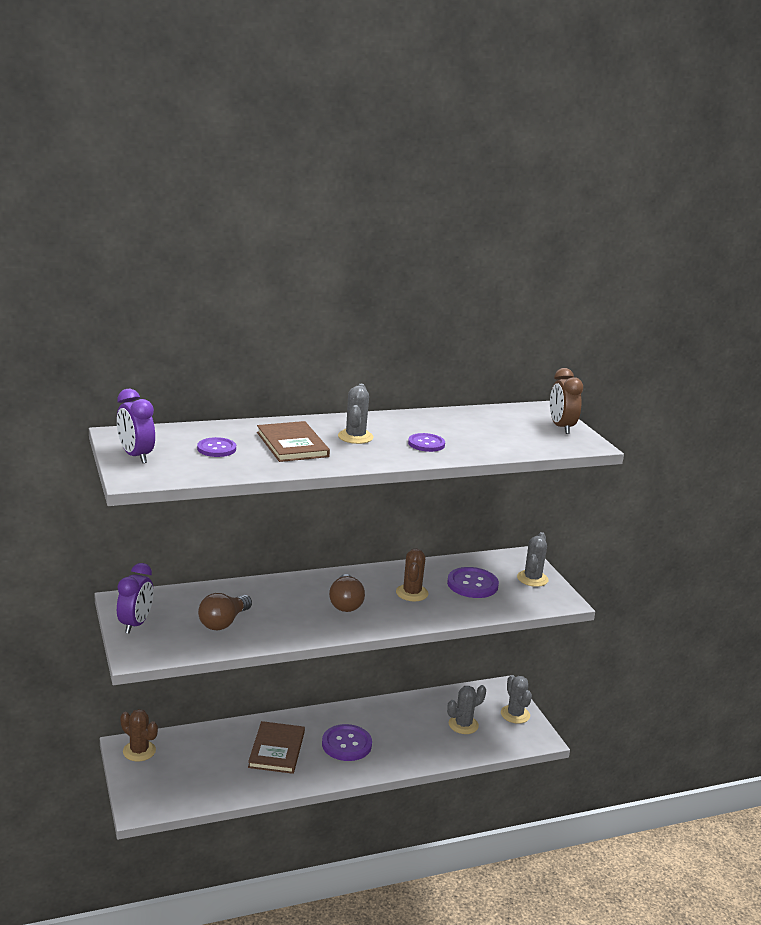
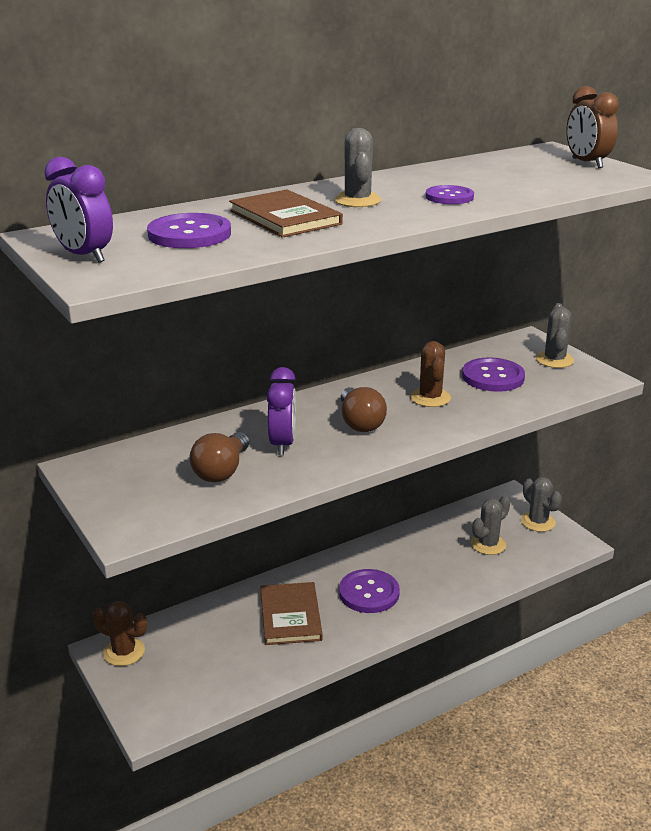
camera: 10 degrees left, 5 degrees up
purple clock [117,563,153,633] -> purple clock moved to [267,367,296,455]
purple button [197,437,236,457] -> purple button [147,213,231,248], size x1.54

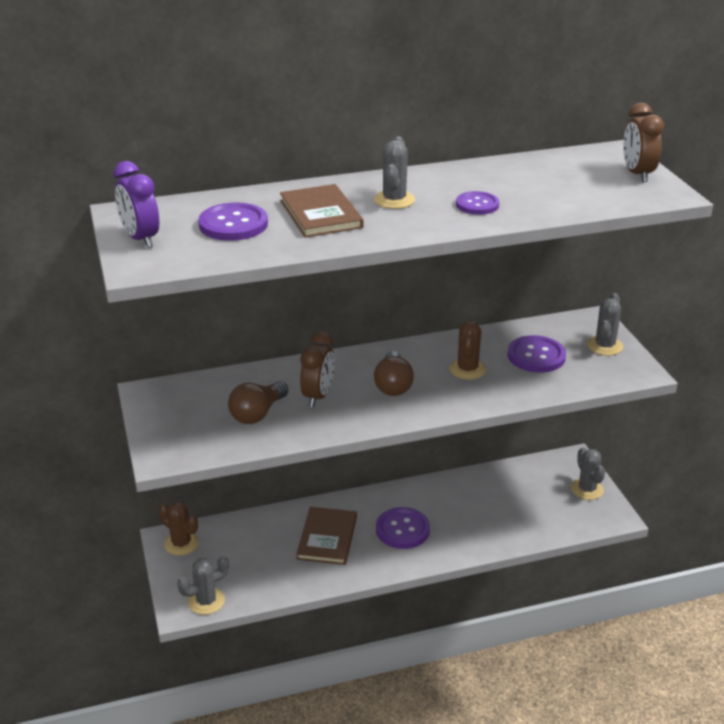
camera: 15 degrees right, 5 degrees up
purple clock [267,367,296,455] -> brown clock [300,331,335,407]
grey cactus [471,495,510,555] -> grey cactus moved to [177,556,229,615]

